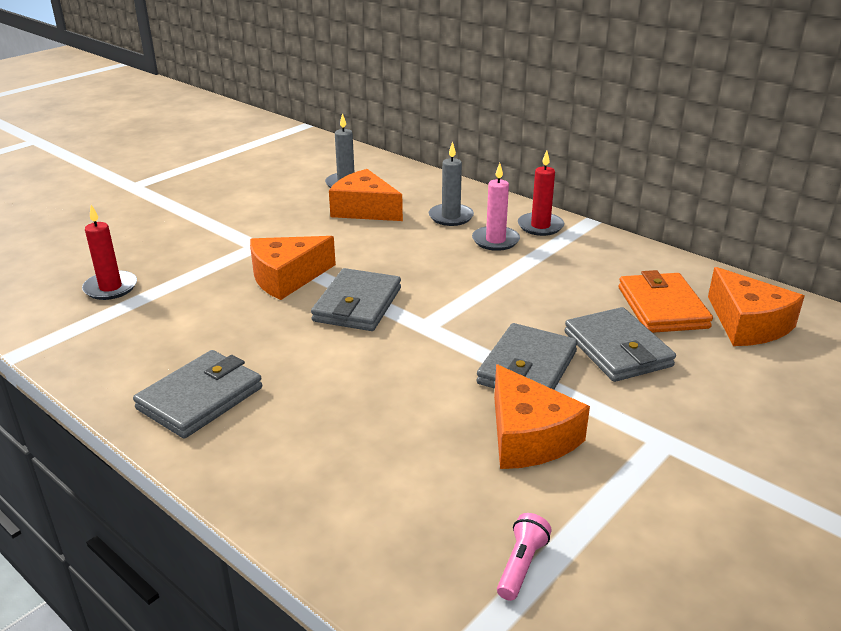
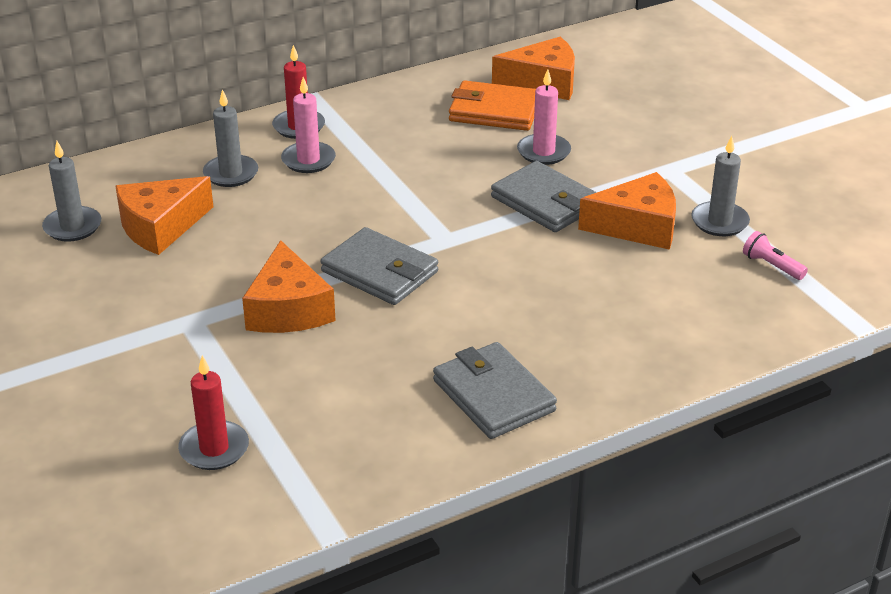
camera: 70 degrees left, 5 degrees up
grey wallet [564,307,676,382] -> pink candle [517,69,571,165]
none -> grey candle [691,136,750,236]

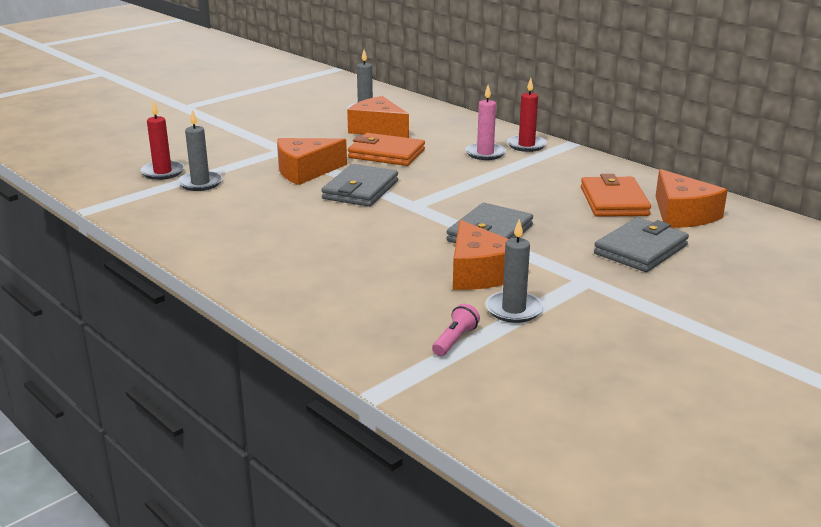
camera: 75 degrees right, 10 degrees down
grey candle [203,89,258,187] -> grey candle moved to [178,110,223,191]
grey wallet [433,342,557,439] -> grey wallet moved to [594,217,689,272]
pink candle [517,69,571,165] -> none
none -> orange wallet [348,133,425,166]

